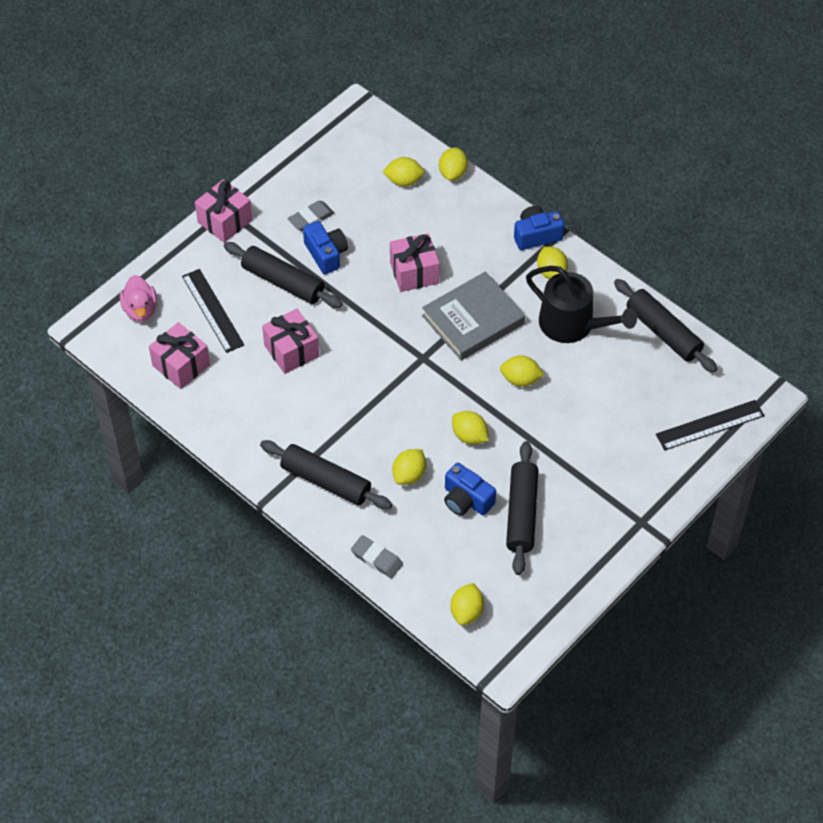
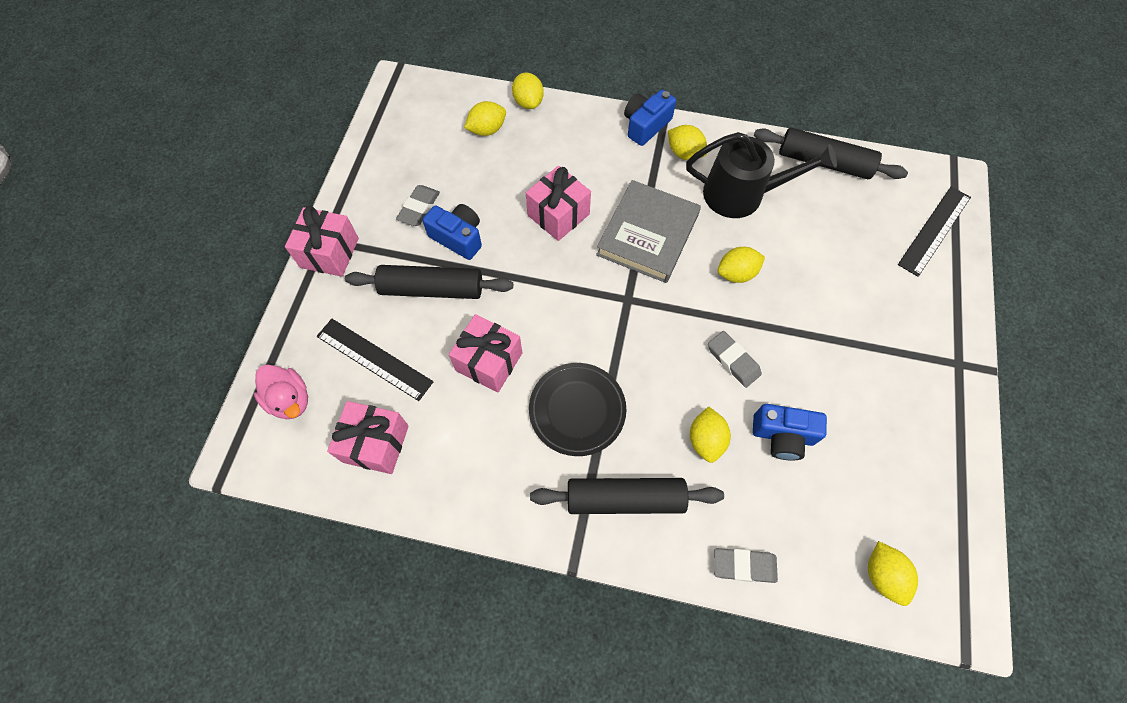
camera: 30 degrees left, 10 degrees up
yellow lemon [452,411,488,445] -> grey eraser [708,331,762,388]
black rolling pin [506,441,538,575] -> none
none -> black plate [529,363,626,456]

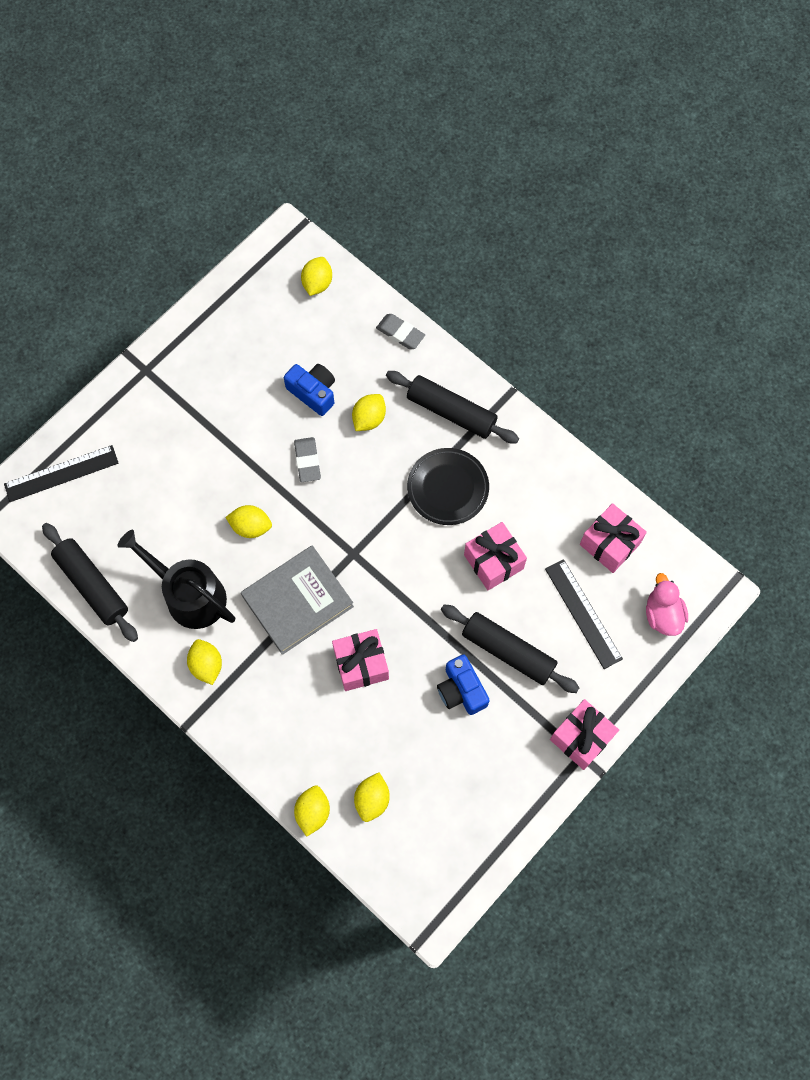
camera: 150 degrees left, 5 degrees up
grey eraser [396,185,440,226] -> none
yellow lemon [464,101,506,136] -> yellow lemon turned 75 degrees counterclockwise [354,772,390,822]
blue camera [624,90,676,146] -> none

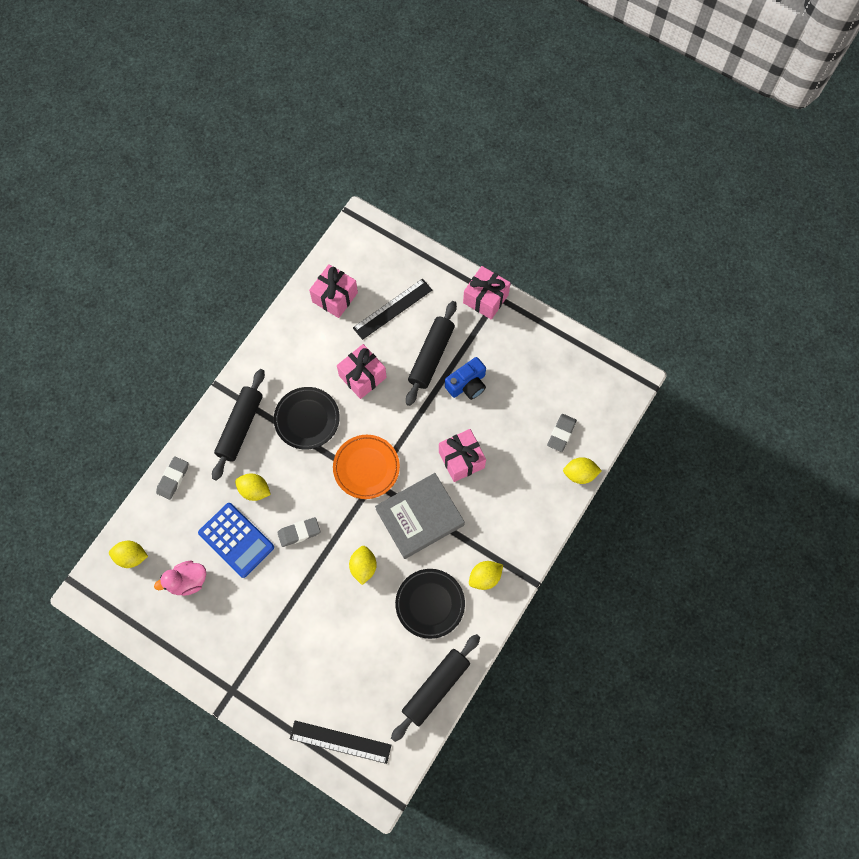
camera: 100 degrees left, 0 degrees up
black ruler [4,445,119,502] -> black ruler turned 45 degrees counterclockwise [290,721,391,764]
black watering can [117,530,235,629] -> black plate [395,569,465,639]
grey book [241,545,354,655] -> grey book turned 75 degrees counterclockwise [375,473,465,559]
blue camera [284,364,335,416] -> blue calculator [198,503,274,578]
yellow lemon [354,772,390,822] -> grey eraser [547,414,577,452]
pink duck [646,573,688,636] -> pink duck moved to [154,561,206,596]
none -> orange plate [333,435,400,499]

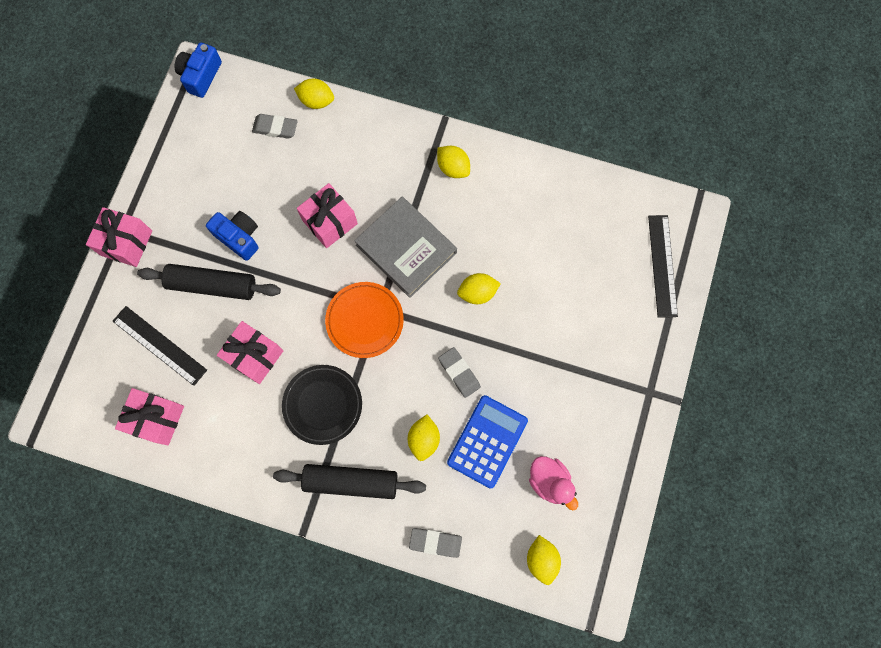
camera: 105 degrees left, 5 degrees up
black rolling pin [391,634,480,742] -> none
black plate [395,569,465,639] -> none
yellow lemon [563,457,602,484] -> yellow lemon turned 60 degrees counterclockwise [294,79,334,109]
none -> blue camera [175,42,222,98]

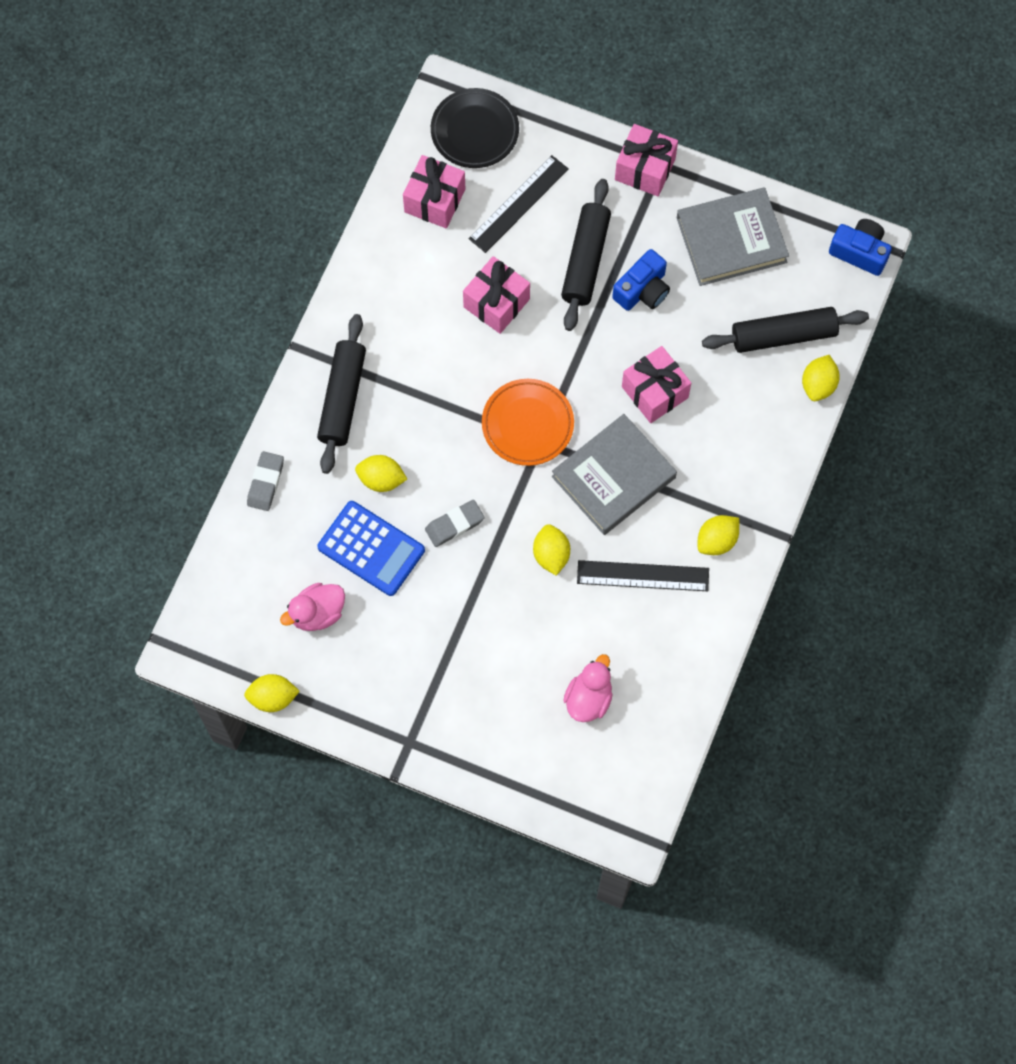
camera: 95 degrees right, 5 degrees down
grey eraser [252,114,298,139] -> black rolling pin [702,307,869,353]
black plate [282,365,362,445] -> black plate moved to [431,88,519,168]
yellow lemon [527,535,561,585] -> yellow lemon moved to [244,674,300,712]
black ruler [648,215,678,318] -> black ruler moved to [577,560,709,591]
none -> pink duck [563,654,613,722]
none -> grey book [677,188,789,286]

